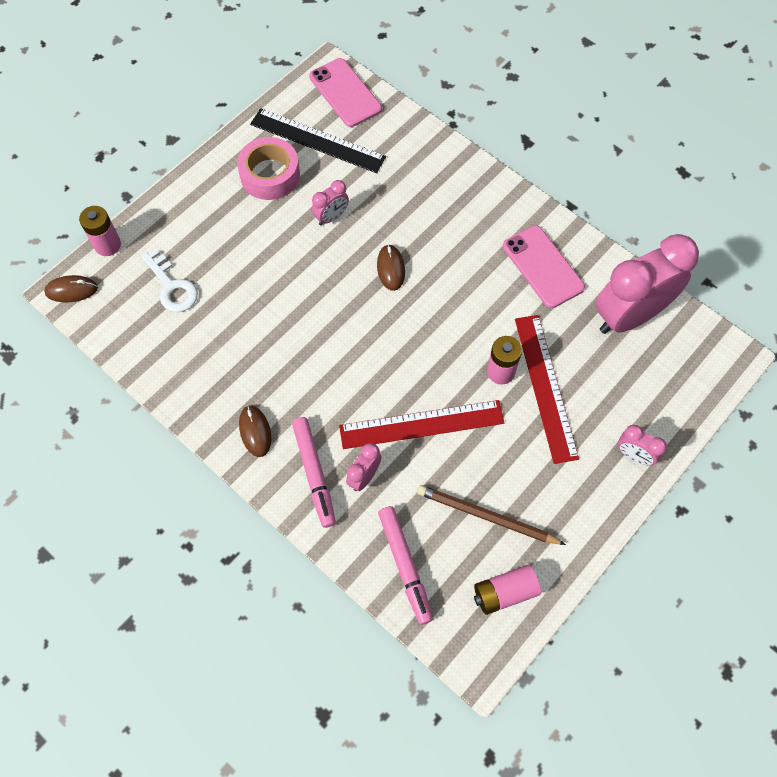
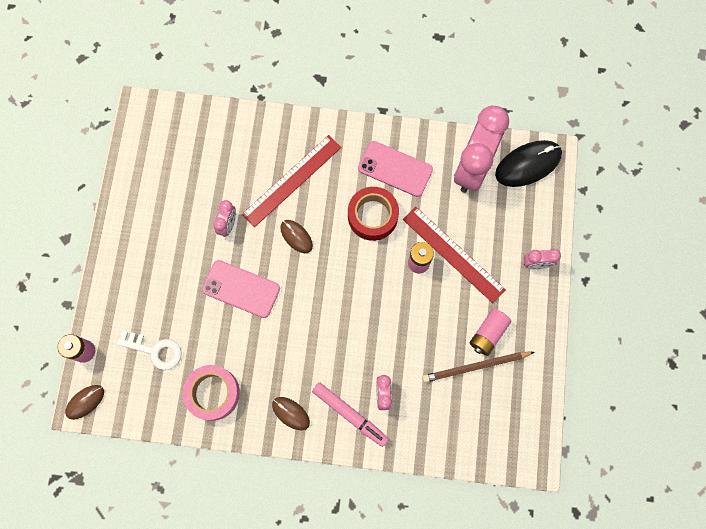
camera: 35 degrees left, 10 degrees up
pink tape [237,137,300,200] -> pink tape moved to [183,365,240,421]
black ruler [250,108,386,173] -> none
pink phone [309,58,382,127] -> pink phone moved to [202,260,280,318]
red ruler [339,400,504,449] -> red ruler moved to [242,135,342,227]
pink marker [378,506,433,625] -> none
pink battery [474,565,541,615] -> pink battery moved to [470,309,511,356]
none -> red tape [348,187,399,241]
none -> black mouse [495,140,562,187]

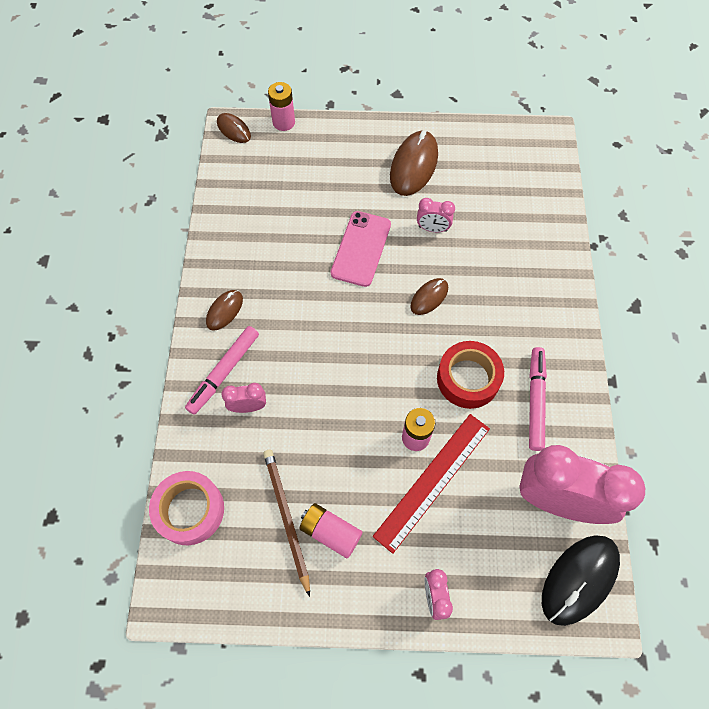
camera: 85 degrees right, 10 degrees down
white key [117,331,182,370] -> none
pink tape [183,365,240,421] -> pink tape moved to [149,471,224,545]
red ruler [242,135,342,227] -> none
pink phone [358,141,433,197] -> pink marker [529,347,547,451]
black mouse [495,140,562,187] -> black mouse turned 75 degrees clockwise [542,535,620,626]
none -> brown mouse [390,130,438,196]

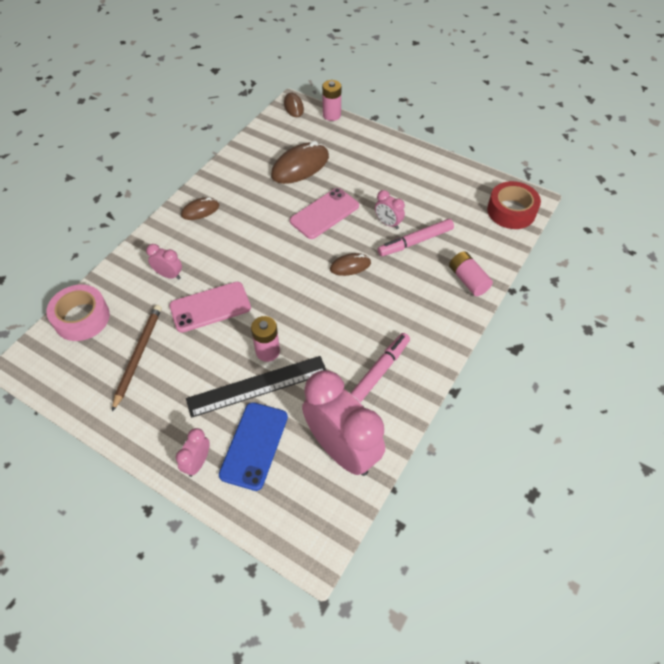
camera: 30 degrees right, 10 degrees down
pink marker [185,326,259,415] -> pink marker moved to [378,219,454,256]
pink battery [299,503,362,559] -> pink battery moved to [449,251,493,296]
red ruler [373,414,490,554] -> black ruler [186,356,326,418]
brown mouse [390,130,438,196] -> brown mouse moved to [271,141,329,184]
red tape [437,341,504,409] -> red tape moved to [487,181,541,229]
black mouse [542,535,620,626] -> none
none -> pink phone [169,282,251,333]
none -> blue phone [219,402,288,491]

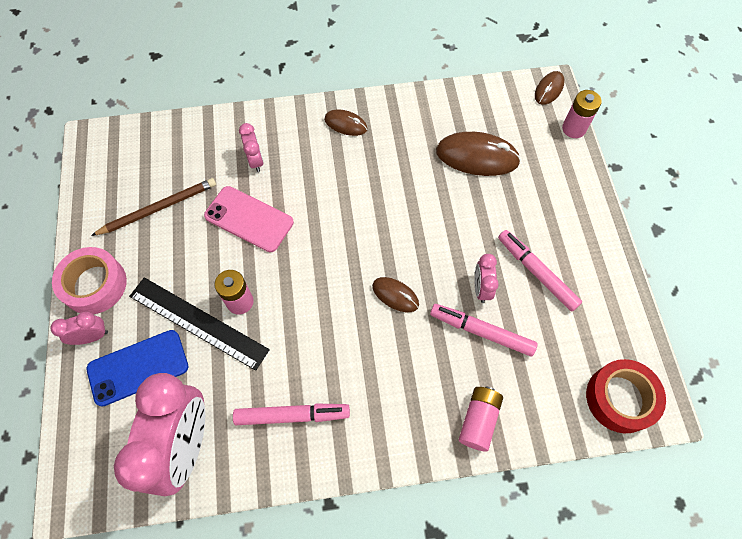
camera: 50 degrees right, 10 degrees up
pink tape [46,285,110,341] -> pink tape moved to [52,247,127,314]
pink phone [290,188,359,239] -> none
none -> pink marker [498,230,582,311]

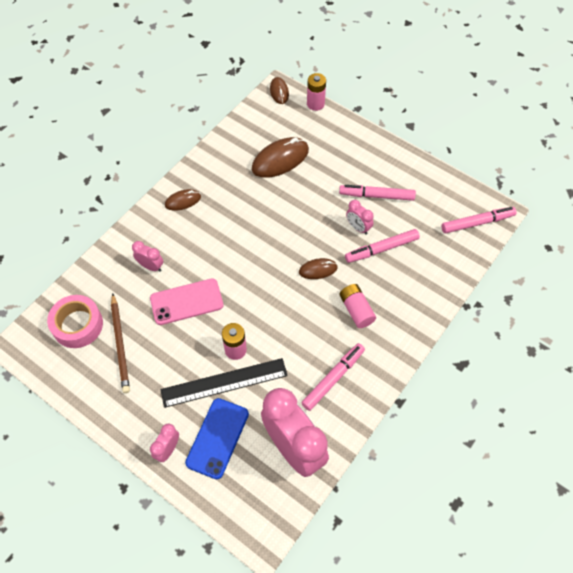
camera: 45 degrees left, 5 degrees down
pink tape [52,247,127,314] -> pink tape moved to [47,295,103,348]
brown pencil [91,178,216,236] -> brown pencil turned 150 degrees clockwise [111,293,130,393]
pink battery [459,387,503,451] -> pink battery moved to [339,284,376,328]
red tape [586,359,666,433] -> pink marker [442,207,517,233]

